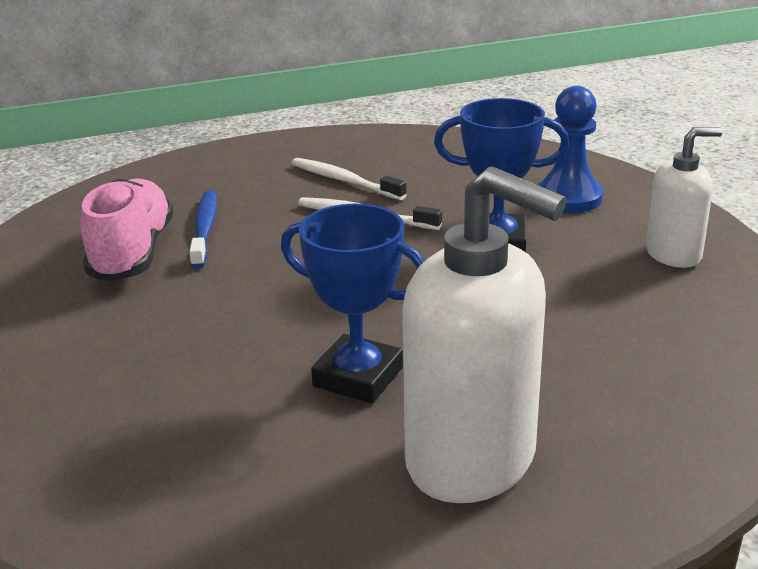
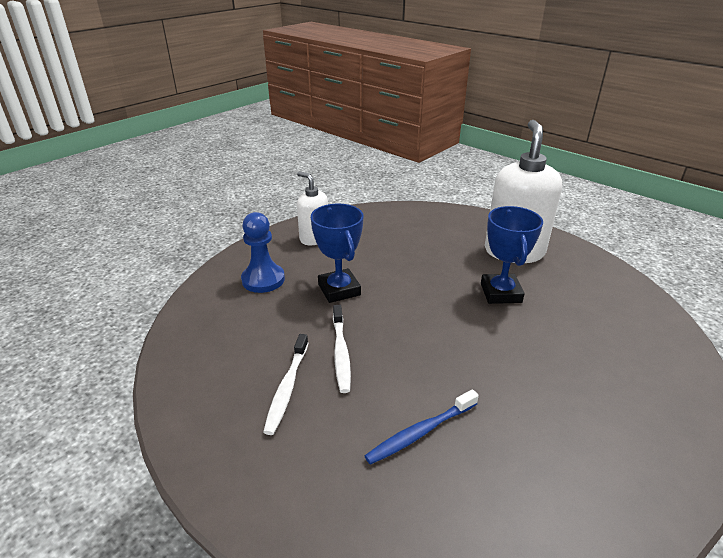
camera: 120 degrees left, 5 degrees up
pink shoe [80,178,174,282] -> none

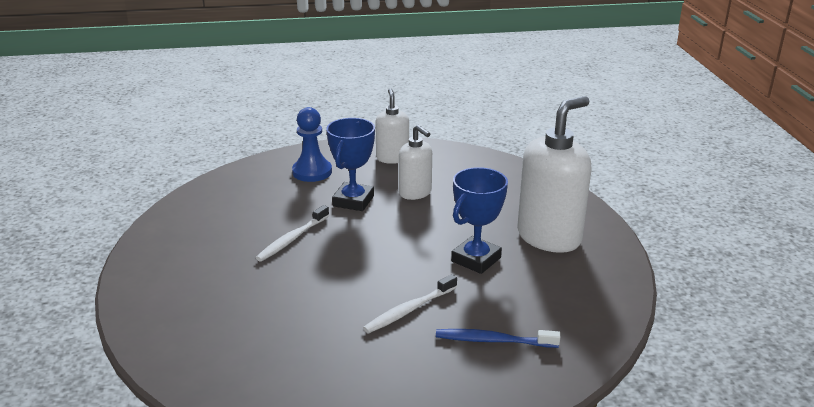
camera: 40 degrees right, 5 degrees down
white toothbrush [263,334,308,435] -> white toothbrush moved to [363,274,457,334]
blue toothbrush [364,389,479,465] -> blue toothbrush moved to [436,329,560,348]
none -> white soap dispenser [399,125,432,200]

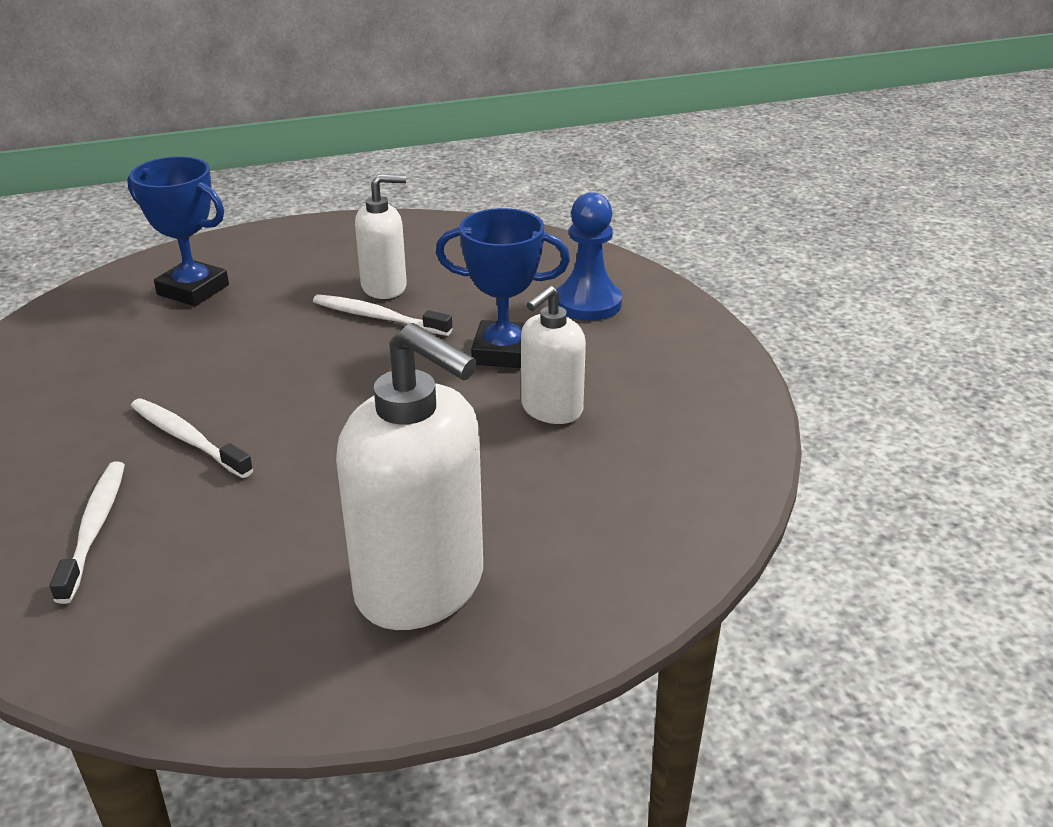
camera: 80 degrees right, 5 degrees up
white soap dispenser [375,89,409,164] -> white soap dispenser moved to [355,174,407,299]
blue toothbrush [436,329,560,348] -> white toothbrush [50,461,125,604]
blue trophy [451,167,508,274] -> blue trophy moved to [127,156,229,306]

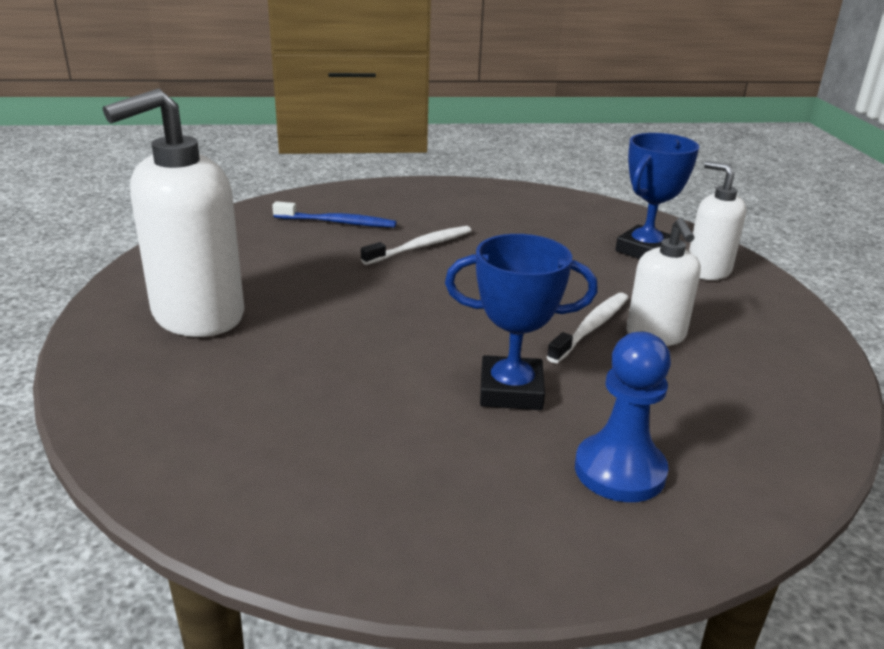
camera: 100 degrees right, 5 degrees down
white toothbrush [50,461,125,604] -> blue toothbrush [272,201,396,228]
blue trophy [436,208,570,368] -> blue trophy turned 75 degrees clockwise [445,234,598,410]
white soap dispenser [521,286,586,424] -> white soap dispenser moved to [689,161,747,280]

